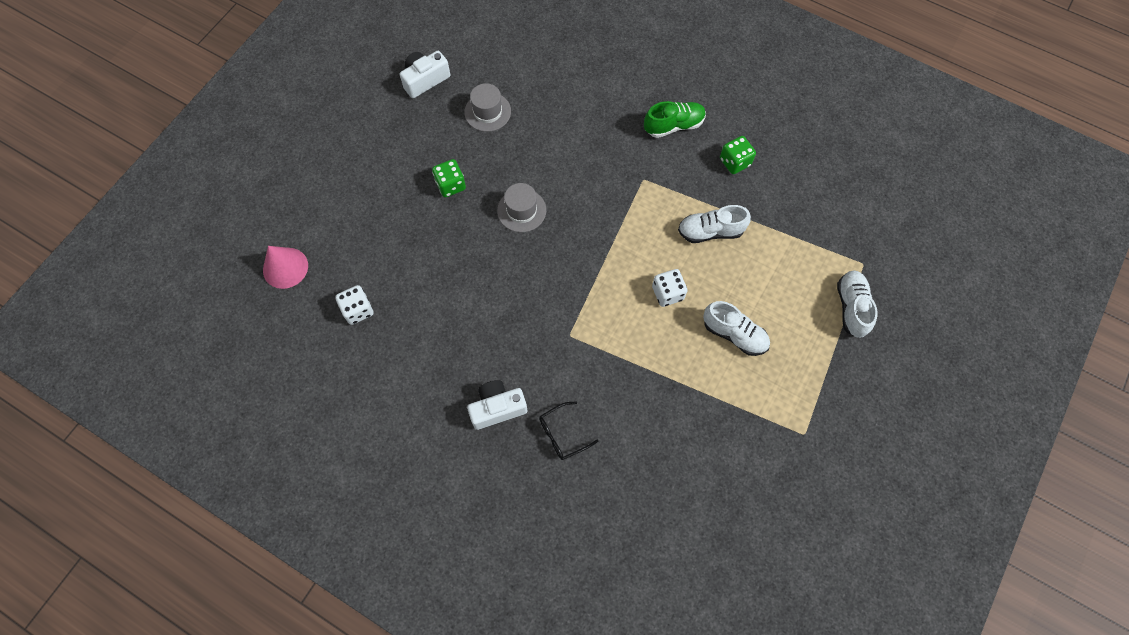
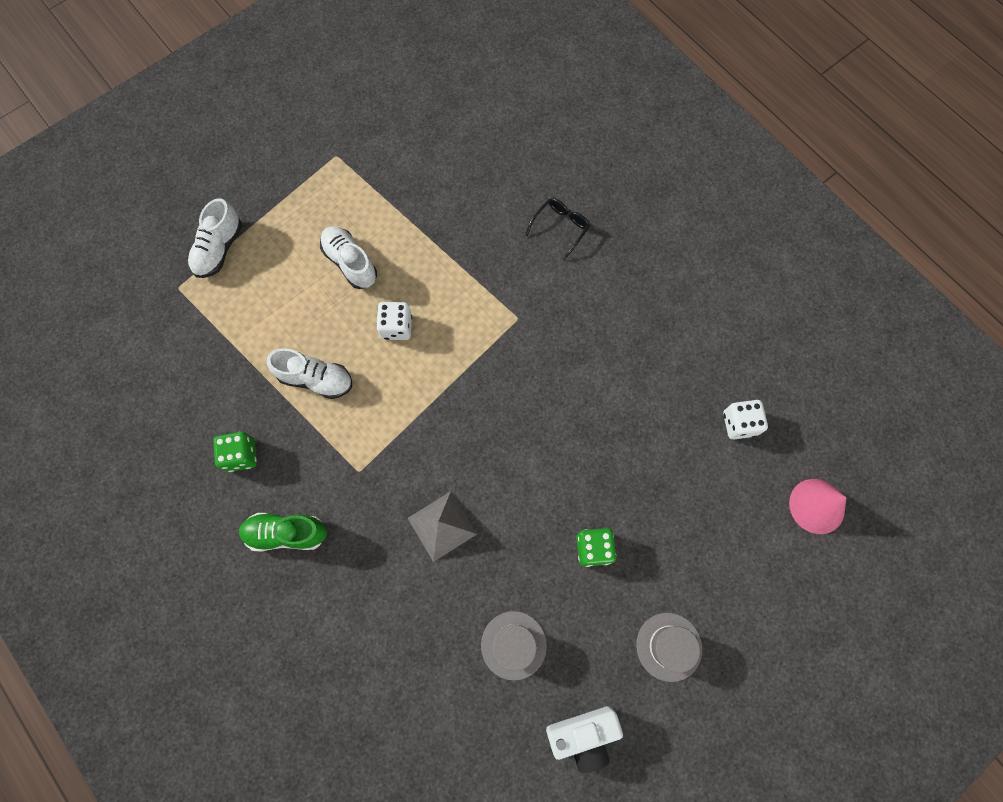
camera: 160 degrees left, 5 degrees up
white camera [467,380,527,430] -> none
grey hat [497,183,546,232] -> grey hat moved to [636,613,702,682]
black glasses [539,402,599,460] -> black glasses turned 45 degrees counterclockwise [525,198,590,261]
none -> grey pyramid [408,491,477,562]

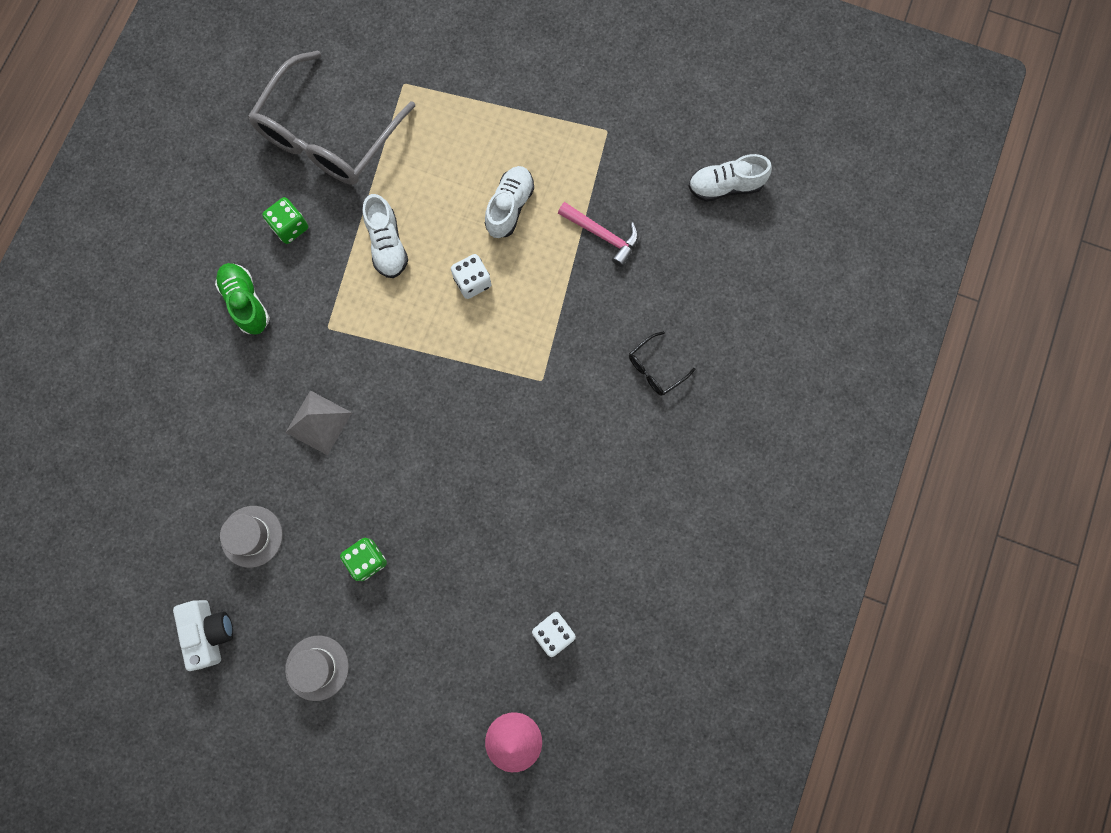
camera: 60 degrees right, 5 degrees up
white shoe [188,198,242,278] -> white shoe moved to [688,154,772,202]
black glasses [525,198,590,261] -> black glasses turned 135 degrees clockwise [629,331,695,396]
white camera [546,706,623,773] -> white camera turned 150 degrees counterclockwise [173,600,233,671]
none -> grey glasses [248,50,415,185]
none -> pink hammer [558,202,638,267]

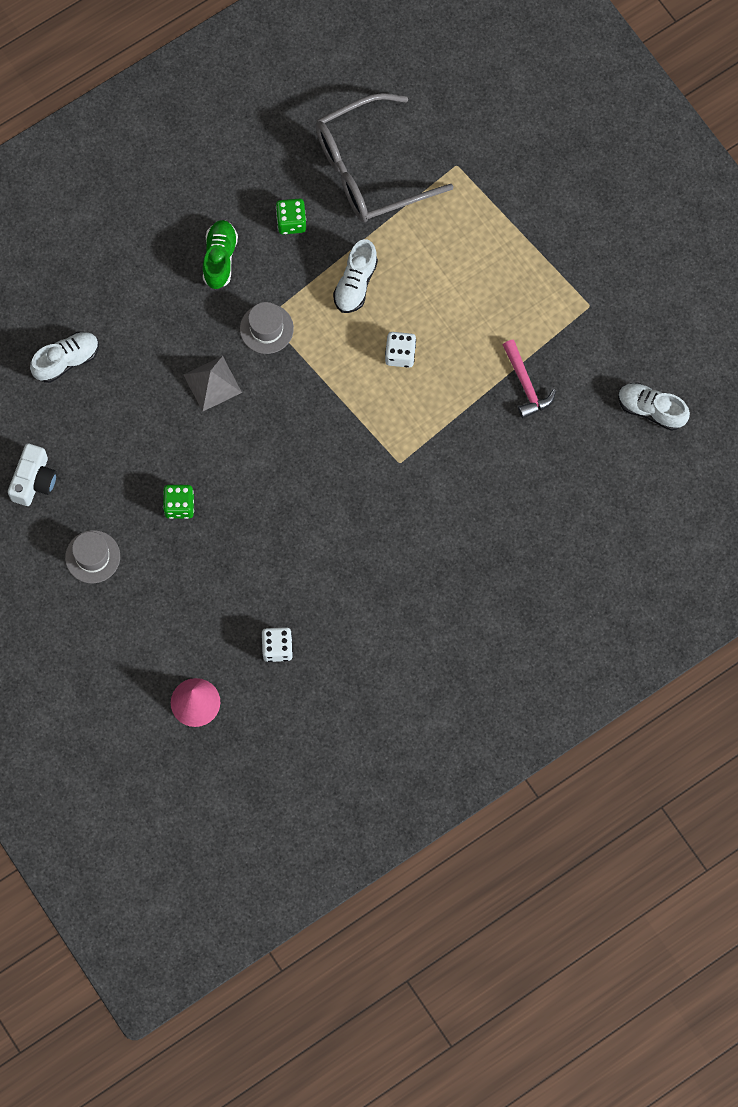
camera: 35 degrees right, 5 degrees down
grey hat [220,506,283,568] -> grey hat moved to [240,302,294,354]
white shoe [485,166,534,238] -> white shoe moved to [30,332,99,383]
black glasses [629,331,695,396] -> none

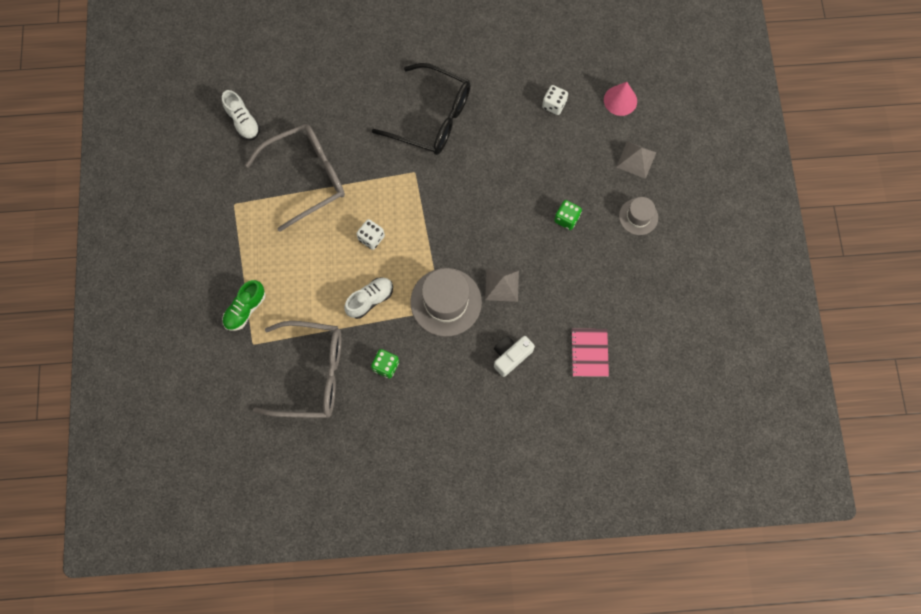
camera: 150 degrees left, 0 degrees up
white camera [8,443,57,506] -> white camera moved to [494,336,535,377]
white shoe [30,332,99,383] -> pink notebook [570,329,609,377]
green shoe [203,220,238,289] -> green shoe moved to [222,280,265,331]
grey hat [240,302,294,354] -> grey hat [410,268,482,337], size x1.77
pink hammer [503,340,556,418] -> grey glasses [245,124,345,232]
none -> black glasses [372,63,471,155]
none -> grey pyramid [616,141,656,179]

